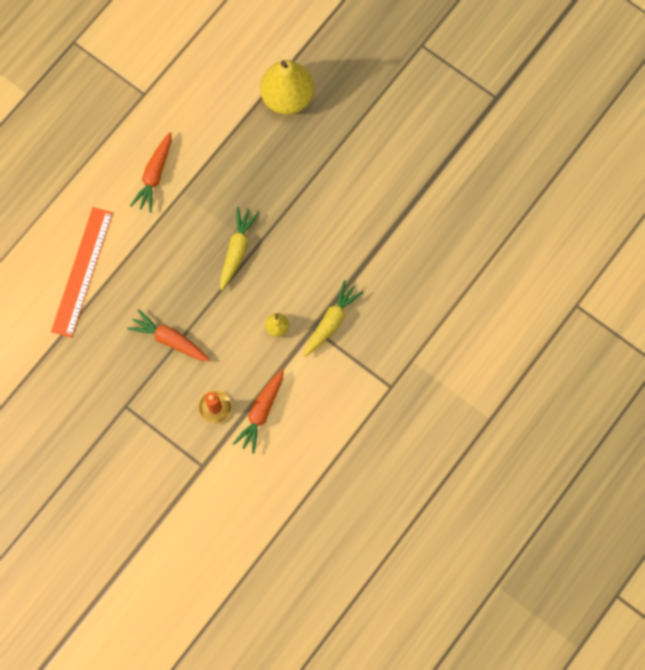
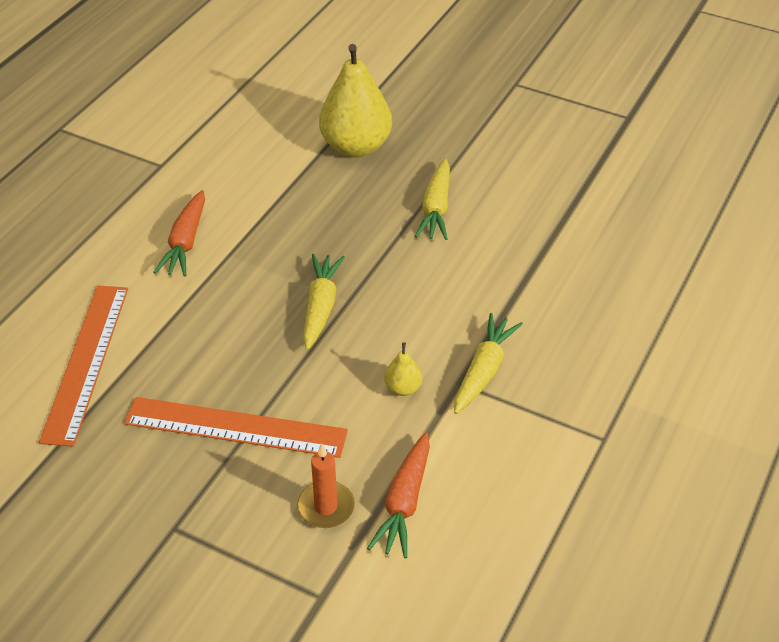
camera: 10 degrees left, 30 degrees down
orange carrot [127,309,210,362] -> orange ruler [124,397,348,458]
none -> yellow carrot [415,159,450,240]

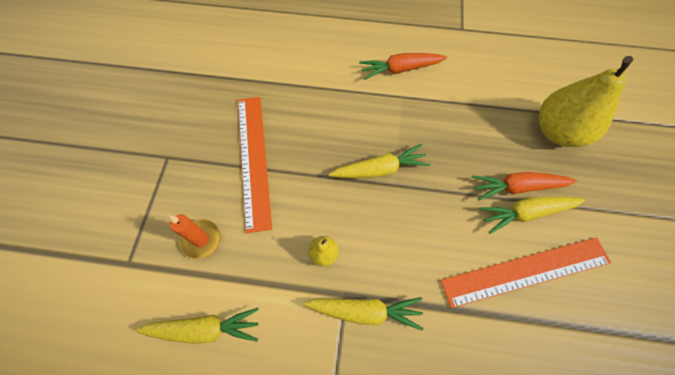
camera: 70 degrees right, 20 degrees up
orange ruler [39,285,128,447] -> orange ruler moved to [441,237,611,308]
orange carrot [367,433,430,558] -> orange carrot moved to [472,172,577,201]
none -> yellow carrot [135,308,259,344]

